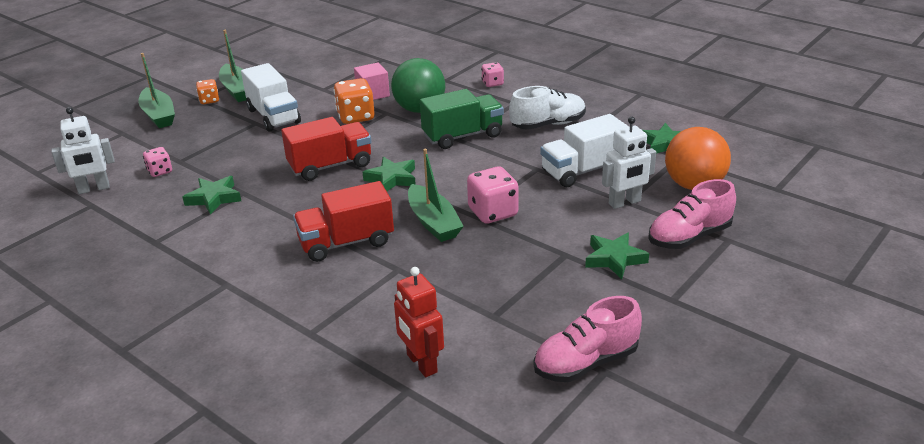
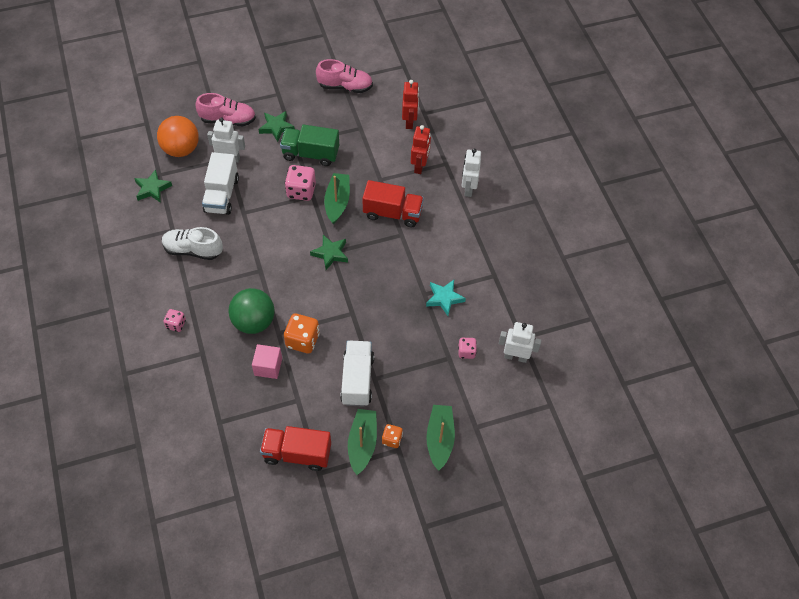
camera: 150 degrees left, 25 degrees up
green star [183,176,241,215] -> turquoise star [426,280,466,316]
red truck [281,117,372,181] -> red truck moved to [260,426,331,471]
green truck [420,89,504,149] -> green truck moved to [280,125,339,166]
white truck [540,114,629,187] -> white truck turned 90 degrees clockwise [202,152,239,215]
none -> red robot [411,125,431,174]
none -> white robot [461,148,481,197]

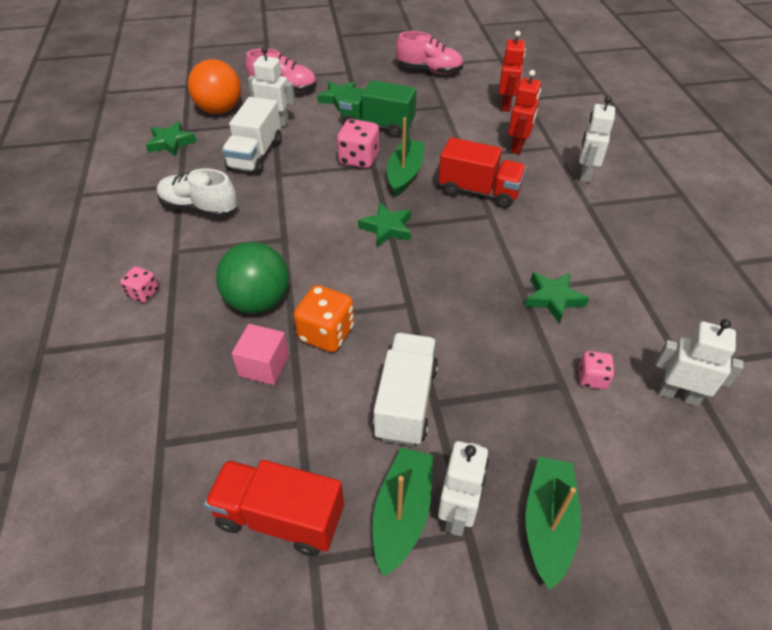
camera: 10 degrees right, 10 degrees down
orange dice [382,424,403,448] -> white robot [438,441,489,536]
turquoise star [426,280,466,316] -> green star [524,272,589,324]

